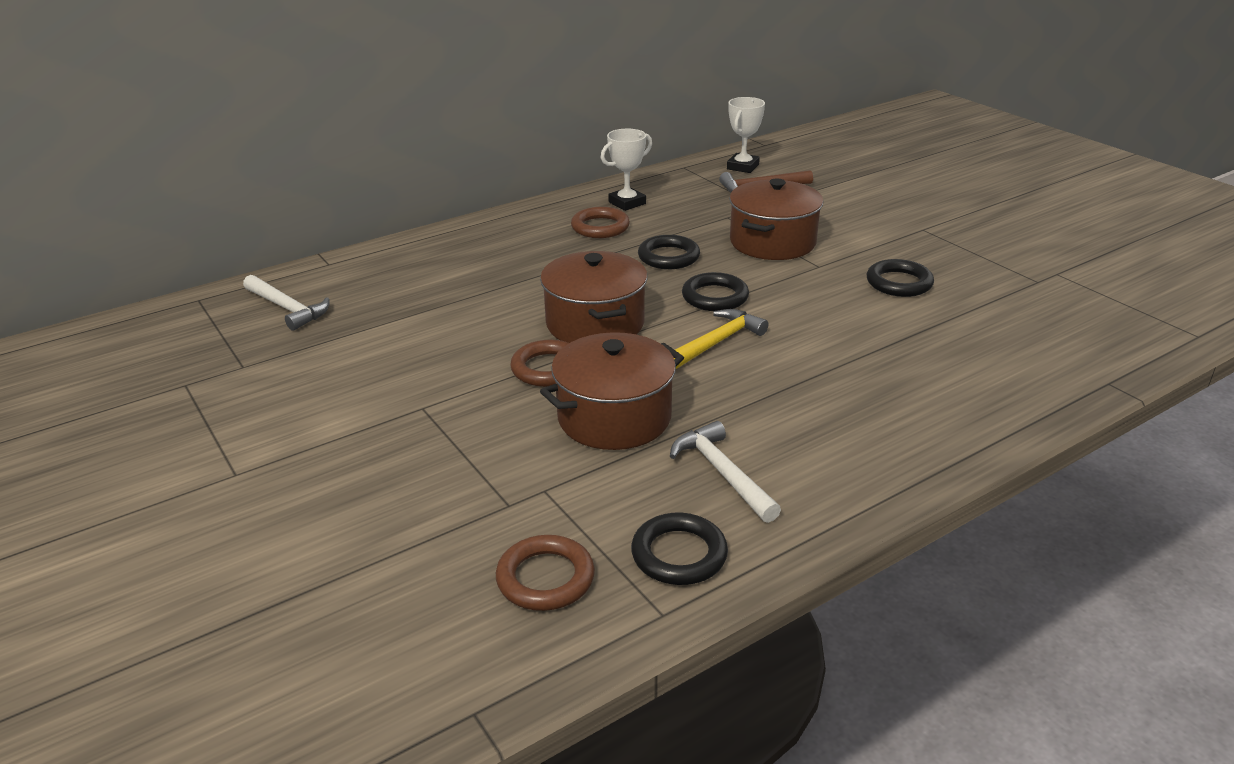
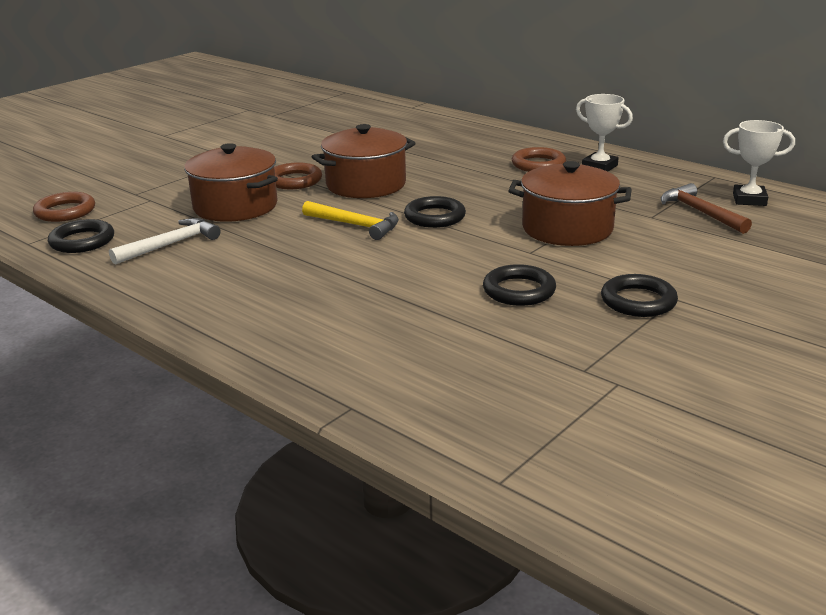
camera: 75 degrees right, 5 degrees down
white hammer [243,275,330,331] -> none
black ring [638,235,700,269] -> black ring moved to [601,274,678,317]

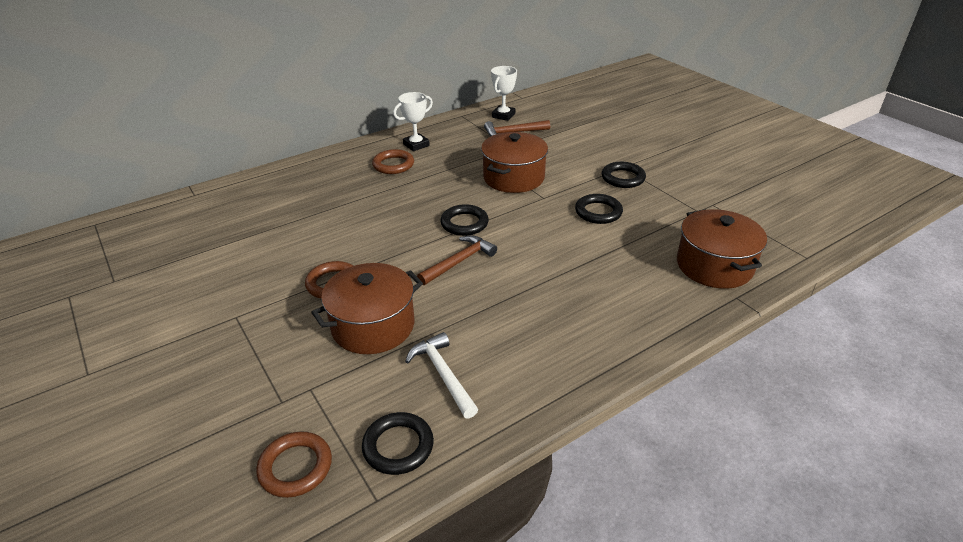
camera: 75 degrees left, 10 degrees up
yellow hammer [302,201,399,240] -> brown hammer [417,235,497,285]
brown pot [312,124,416,198] -> brown pot moved to [677,209,767,289]

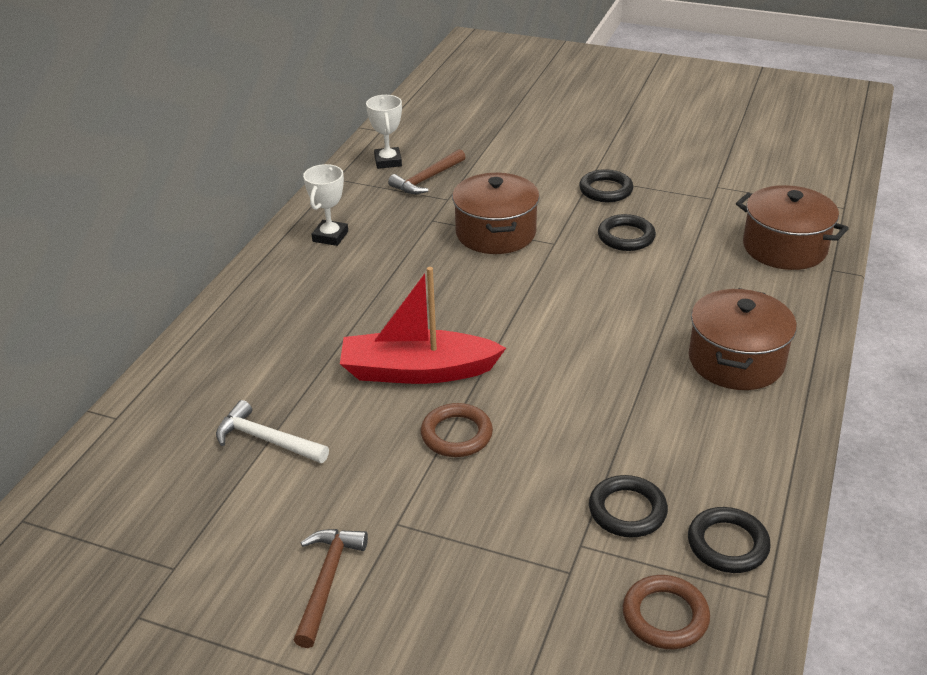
camera: 35 degrees left, 0 degrees up
brown pot [311,263,423,354] -> brown pot moved to [689,288,797,390]
brown ring [372,149,414,174] -> none
white hammer [405,332,478,419] -> white hammer moved to [216,400,329,463]
brown hammer [417,235,497,285] -> brown hammer moved to [294,529,368,648]
black ring [441,204,489,236] -> black ring moved to [589,475,668,537]
none -> red boat [340,267,506,384]

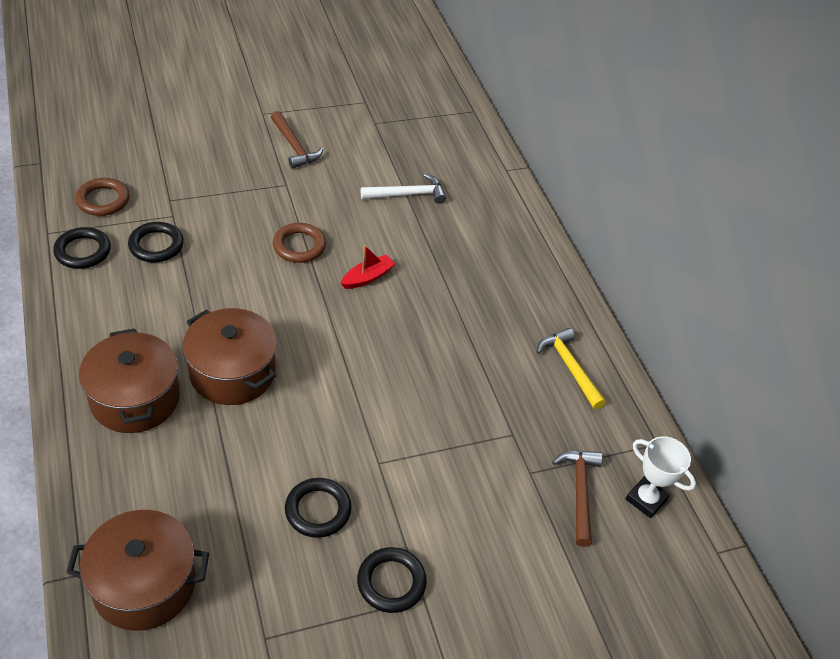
camera: 135 degrees right, 10 degrees up
white trophy [303,164,348,246] -> yellow hammer [537,328,606,409]
red boat [340,267,506,384] -> red boat [340,245,395,289], size x0.47
brown pot [452,173,540,254] -> brown pot moved to [183,308,277,405]

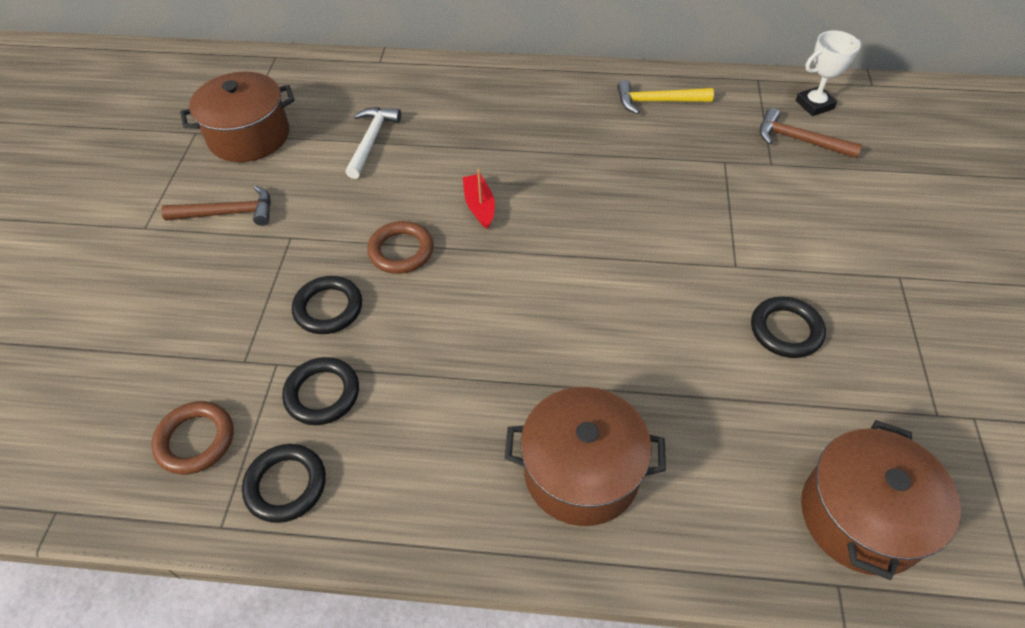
camera: 60 degrees left, 5 degrees up
brown pot [183,308,277,405] -> brown pot moved to [180,71,295,162]
black ring [357,547,427,613] -> black ring moved to [292,276,362,334]

